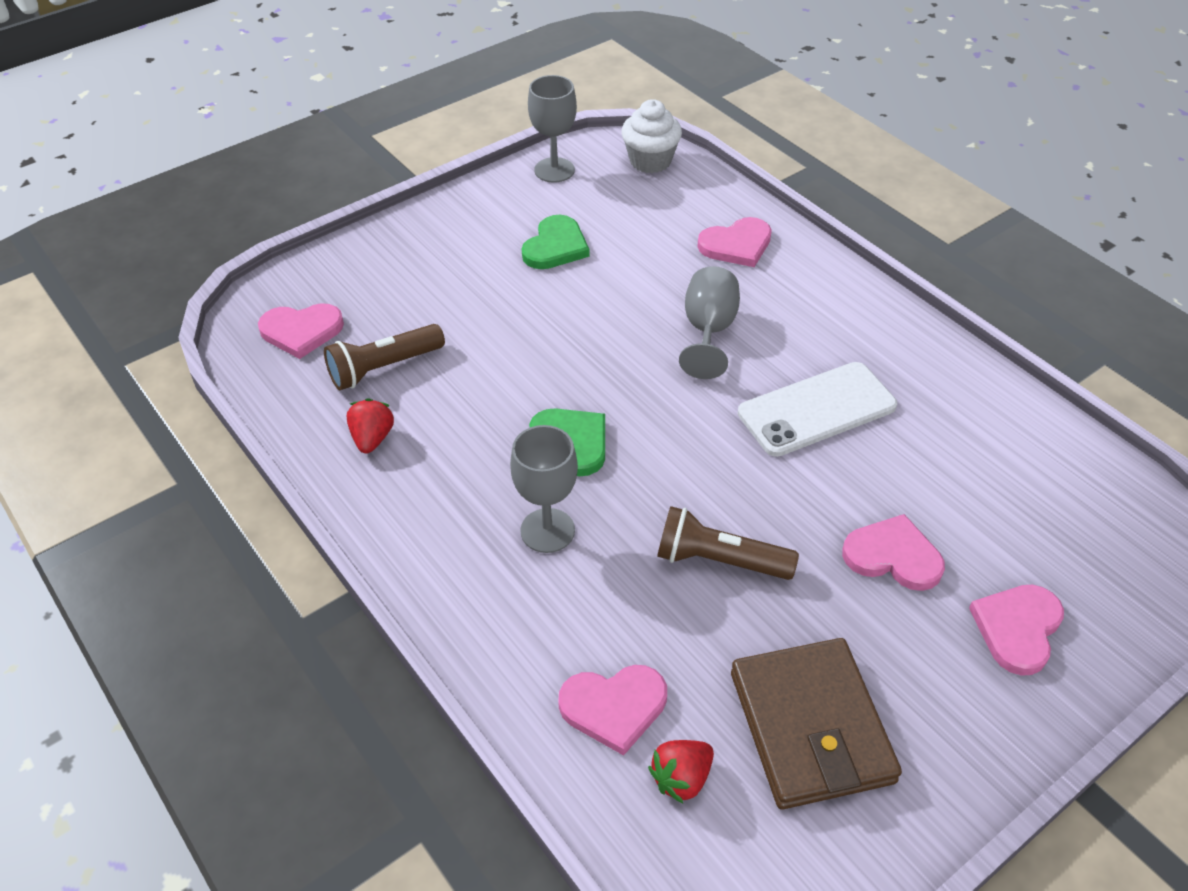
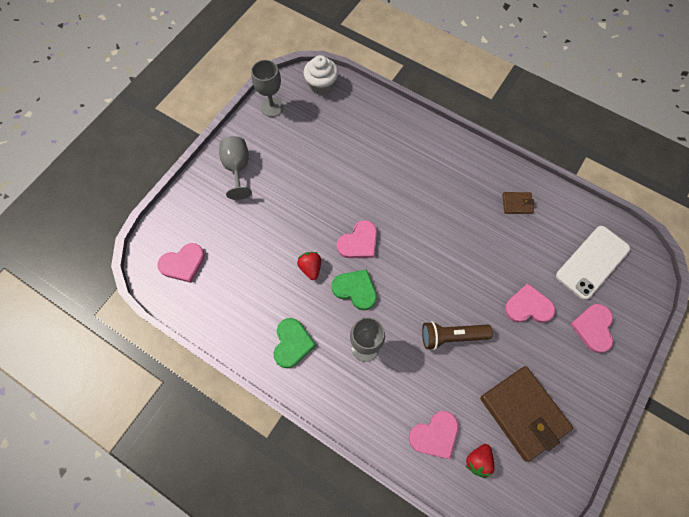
camera: 20 degrees left, 20 degrees up
brown flashlight [324,324,445,390] -> none
red strawberry [347,398,394,453] -> red strawberry moved to [297,252,321,280]
green heart [522,215,590,269] -> green heart moved to [274,318,316,368]
grey goblet [679,266,740,379] -> grey goblet moved to [219,136,252,200]
pink heart [697,217,772,267] -> pink heart moved to [337,220,377,258]
white phone [738,362,897,457] -> white phone moved to [556,226,630,300]
none -> brown wallet [502,192,534,214]

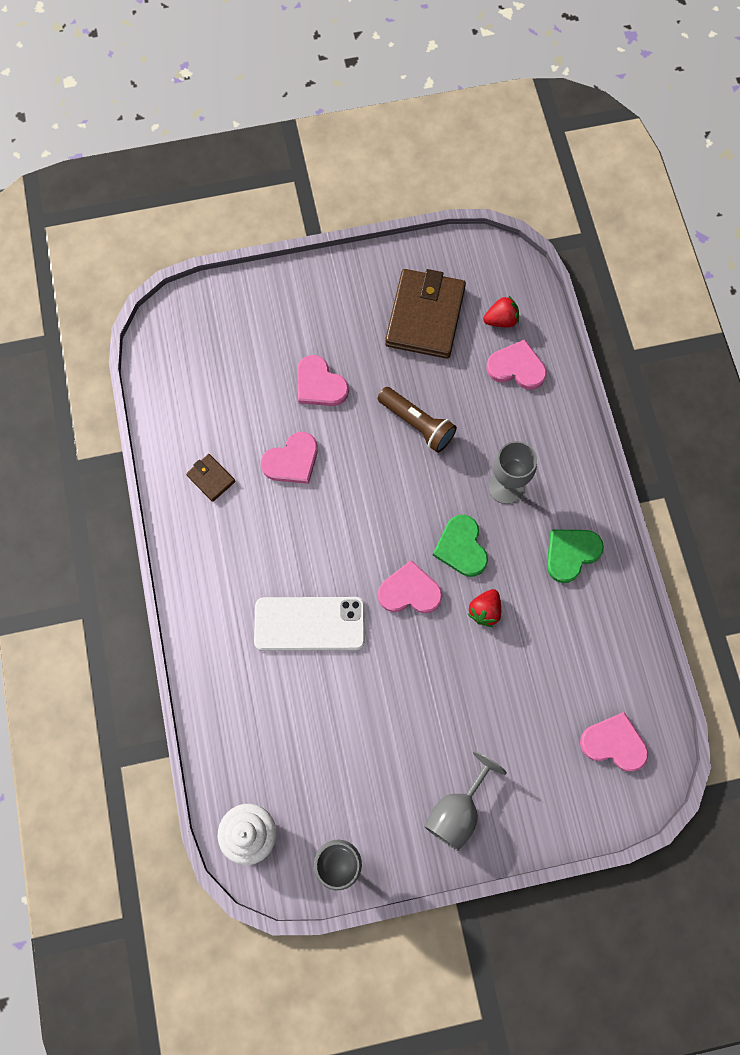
camera: 135 degrees left, 5 degrees up
white phone [556,226,630,300] -> white phone moved to [254,597,365,651]
pink heart [570,304,613,353] -> pink heart moved to [261,432,318,484]

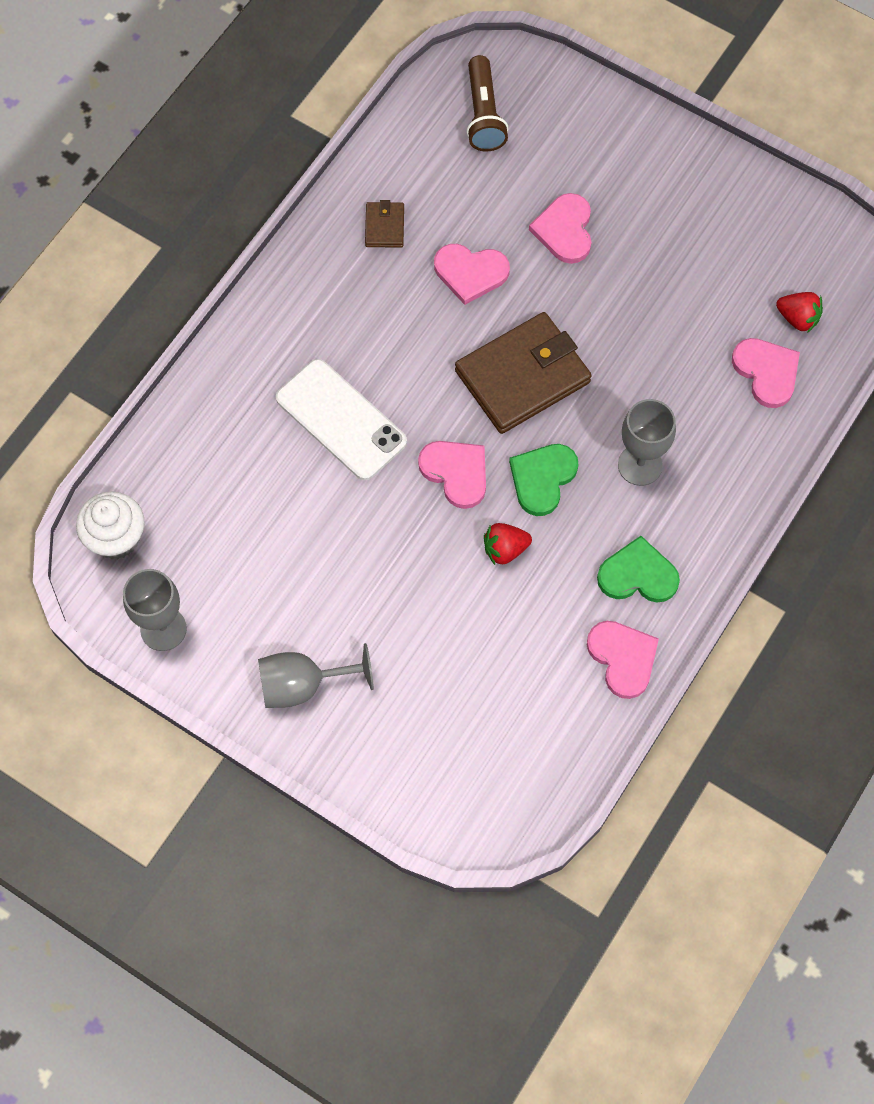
camera: 45 degrees right, 5 degrees down
brown flashlight [377,387,457,453] -> brown flashlight moved to [466,55,509,151]
brown wallet [385,269,466,359] -> brown wallet moved to [455,312,592,434]
pink heart [580,712,648,772] -> pink heart moved to [587,621,659,699]

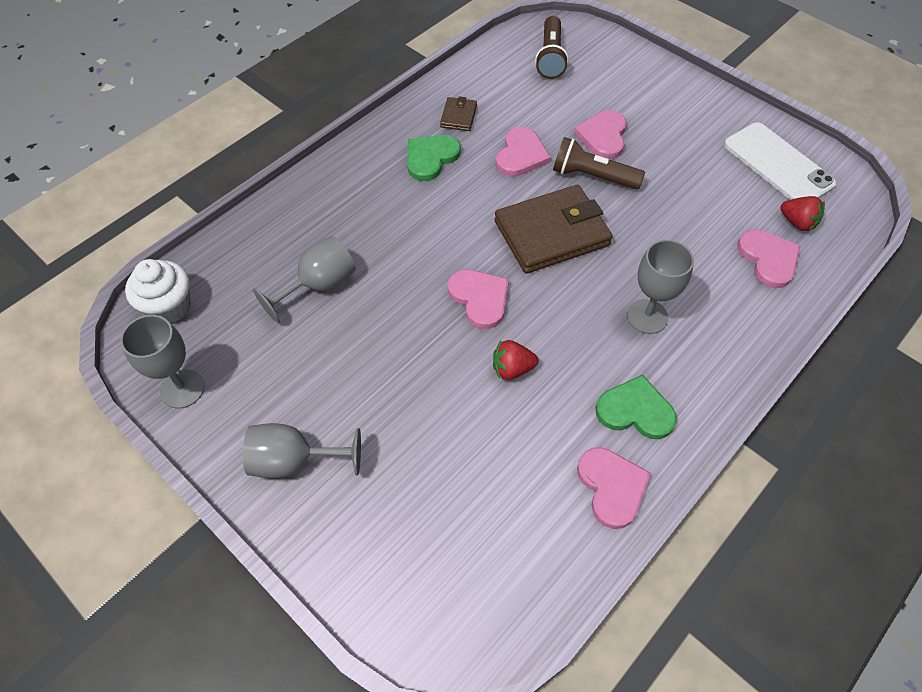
camera: 10 degrees right, 10 degrees down
white phone [276,359,407,480] -> white phone moved to [724,122,837,200]
pink heart [434,244,510,305] -> pink heart turned 90 degrees counterclockwise [496,127,551,177]
green heart [509,444,579,516] -> green heart moved to [407,135,461,181]
none -> grey goblet [253,236,356,323]
none -> brown flashlight [553,137,645,189]

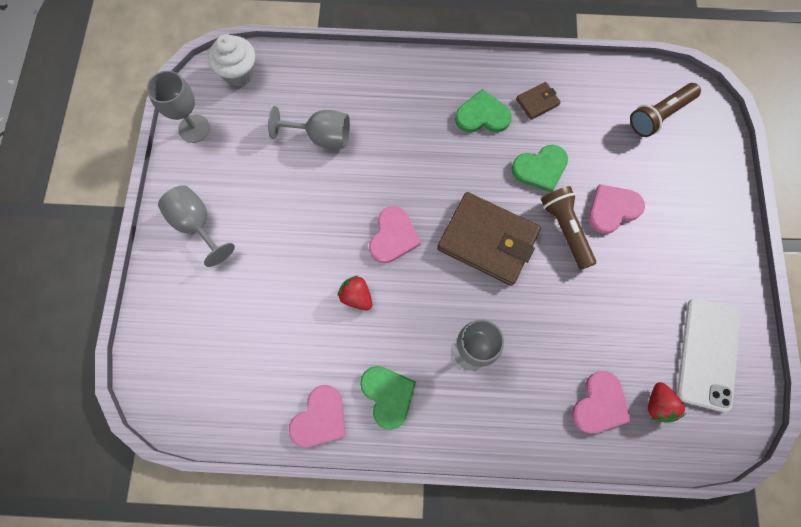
camera: 50 degrees right, 15 degrees up
pink heart [496,127,551,177] -> green heart [511,145,568,192]

